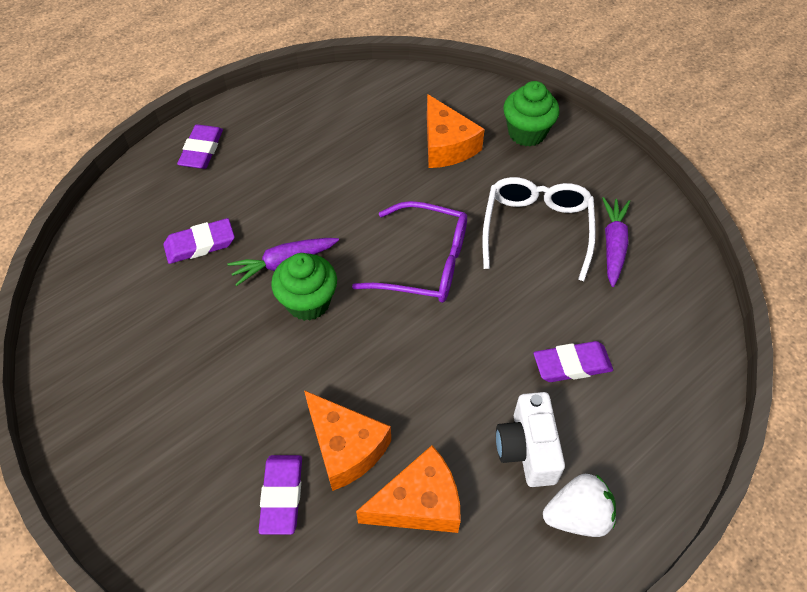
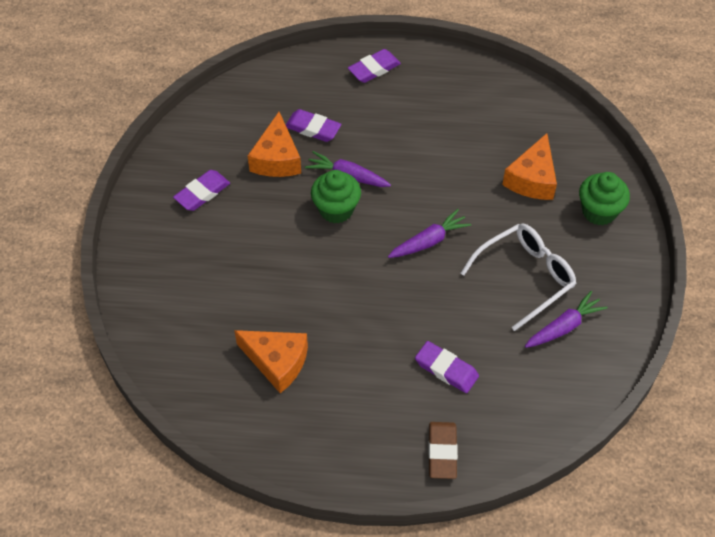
camera: 45 degrees right, 0 degrees up
purple eraser [259,455,302,535] -> purple eraser moved to [173,170,230,211]
orange cheese [304,390,391,491] -> orange cheese moved to [248,112,301,177]
purple glasses [352,201,467,303] -> purple carrot [388,209,471,258]
white camera [496,392,565,487] -> none
white strawberry [543,474,616,537] -> none
none -> brown eraser [428,422,458,479]

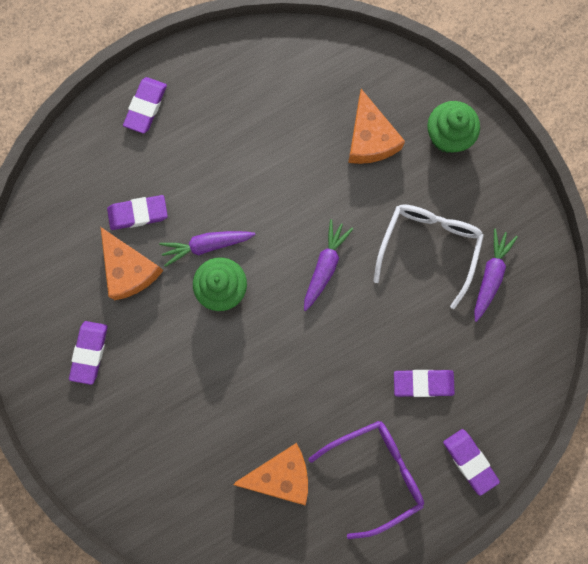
camera: 35 degrees left, 25 degrees up
brown eraser [428,422,458,479] -> purple eraser [443,429,500,496]
none -> purple glasses [309,421,424,539]

